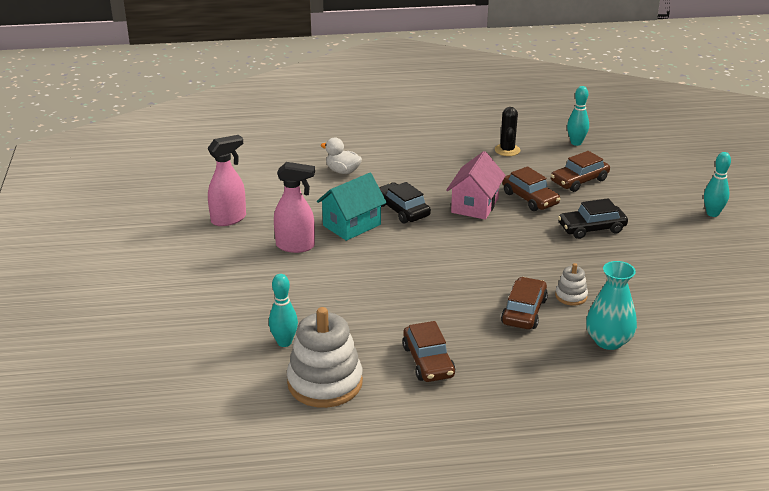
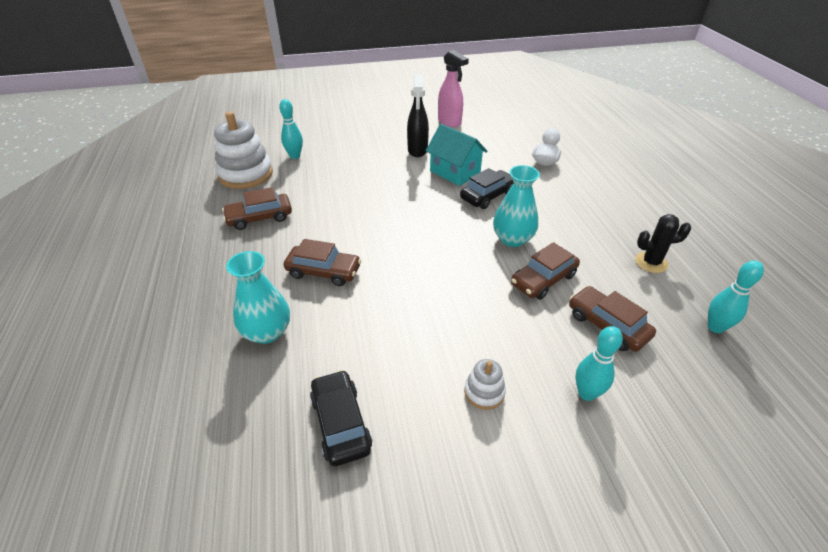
camera: 85 degrees right, 10 degrees up
pink spray bottle [274,162,315,253] -> black spray bottle [407,74,429,157]
pink house [446,151,506,220] -> turquoise vase [493,165,540,247]
white stacking toy [555,263,588,305] -> white stacking toy moved to [464,359,506,410]
black car [558,198,628,239] -> black car moved to [310,370,372,466]
turquoise bowling pin [704,152,731,217] -> turquoise bowling pin moved to [575,326,623,401]

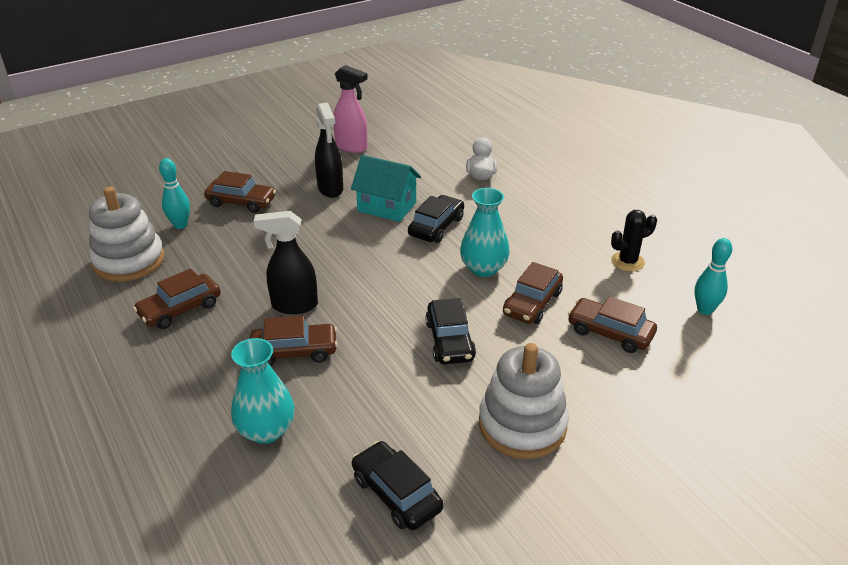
camera: 20 degrees left, 5 degrees down
white stacking toy [464,359,506,410] -> white stacking toy [479,343,569,459], size x2.11
turquoise bowling pin [575,326,623,401] -> none
none -> brown car [204,171,276,213]
none -> black spray bottle [254,211,318,314]
none -> black car [425,298,476,364]

